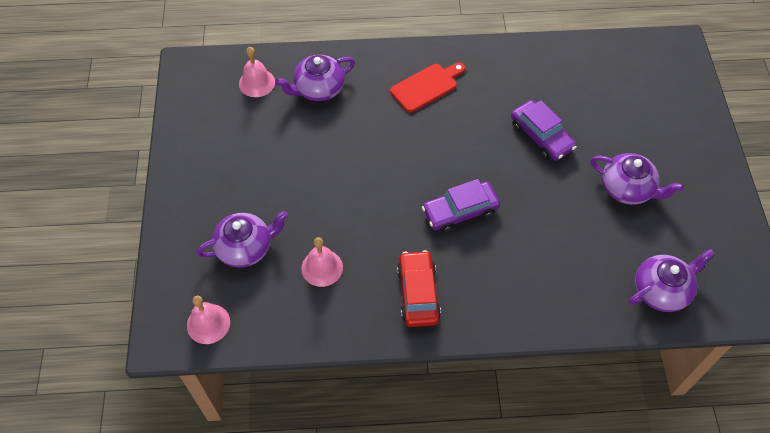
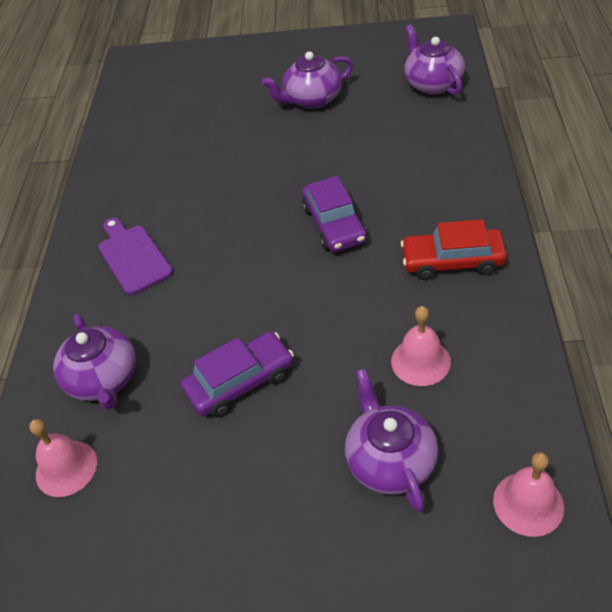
camera: 80 degrees left, 10 degrees down
red cutting board [390,62,465,113] -> purple cutting board [98,218,173,295]
purple car [511,100,577,161] -> purple car moved to [181,331,294,418]
purple teapot [590,153,684,205] -> purple teapot turned 150 degrees counterclockwise [262,51,353,109]

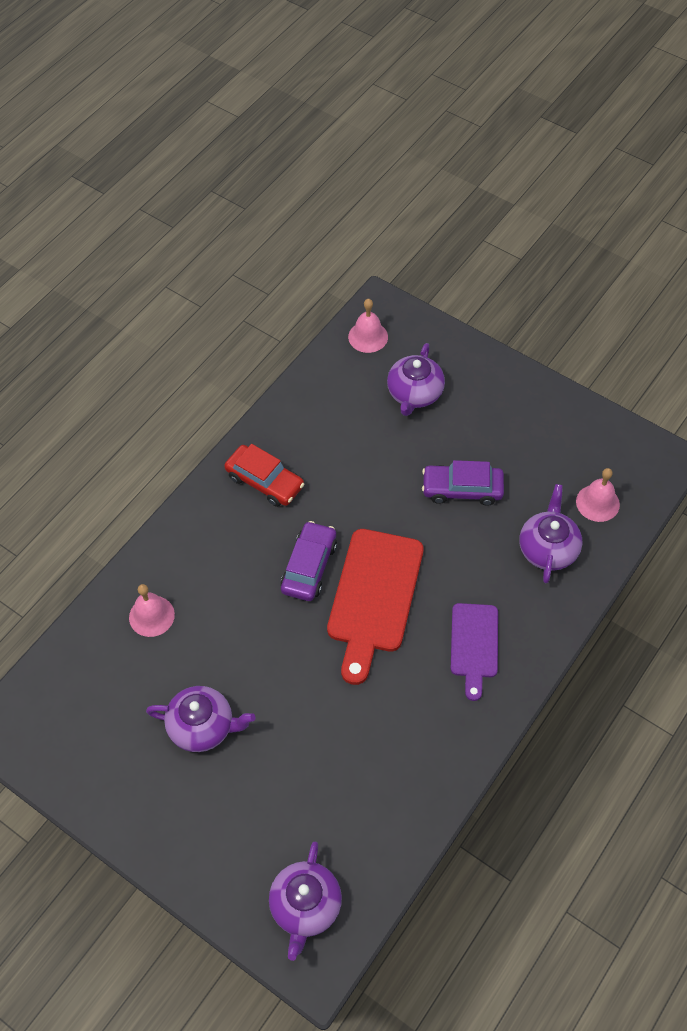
camera: 150 degrees left, 10 degrees up
pink bell [391,306,451,386] -> pink bell moved to [129,584,175,637]
purple teapot [404,24,465,95] -> purple teapot moved to [269,842,342,961]
none -> red cutting board [327,529,424,685]

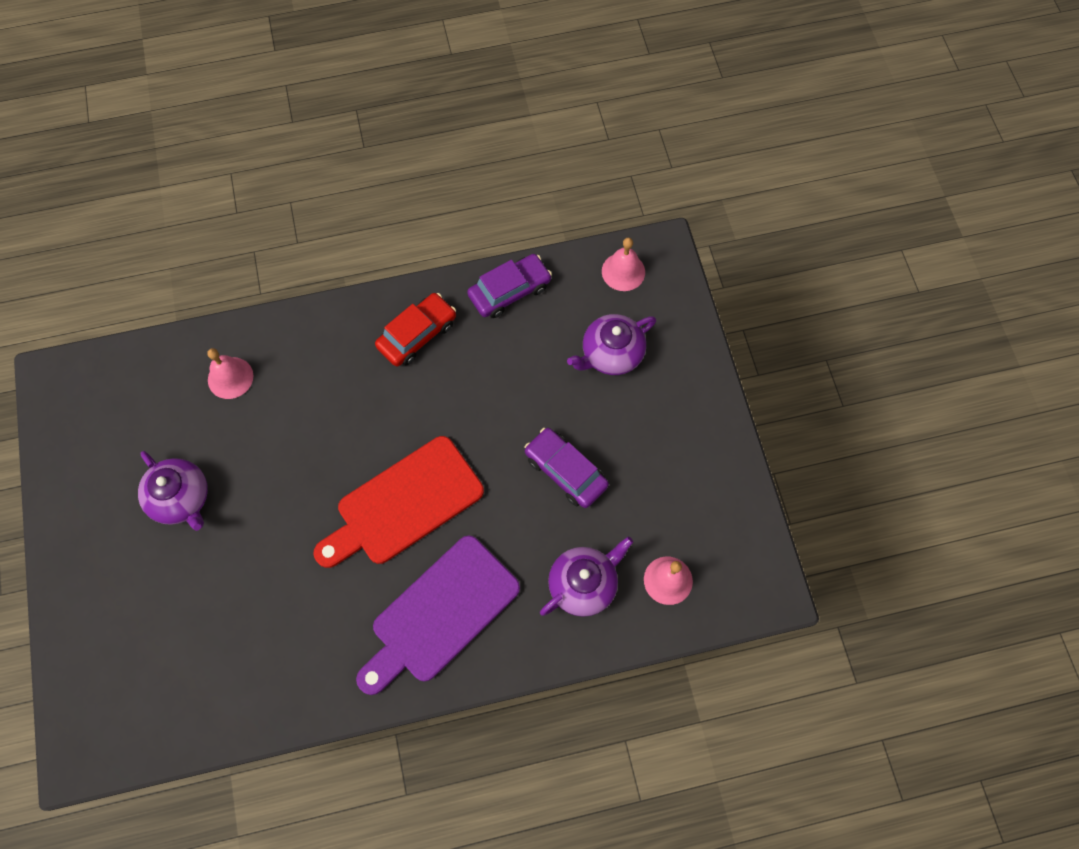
camera: 40 degrees right, 10 degrees up
red car [224,444,304,507] -> red car turned 120 degrees counterclockwise [375,293,456,366]
purple teapot [269,842,342,961] -> none
purple car [281,521,337,601] -> purple car moved to [467,254,552,318]
purple cutting board [451,603,498,701] -> purple cutting board [356,536,520,695], size x1.66

